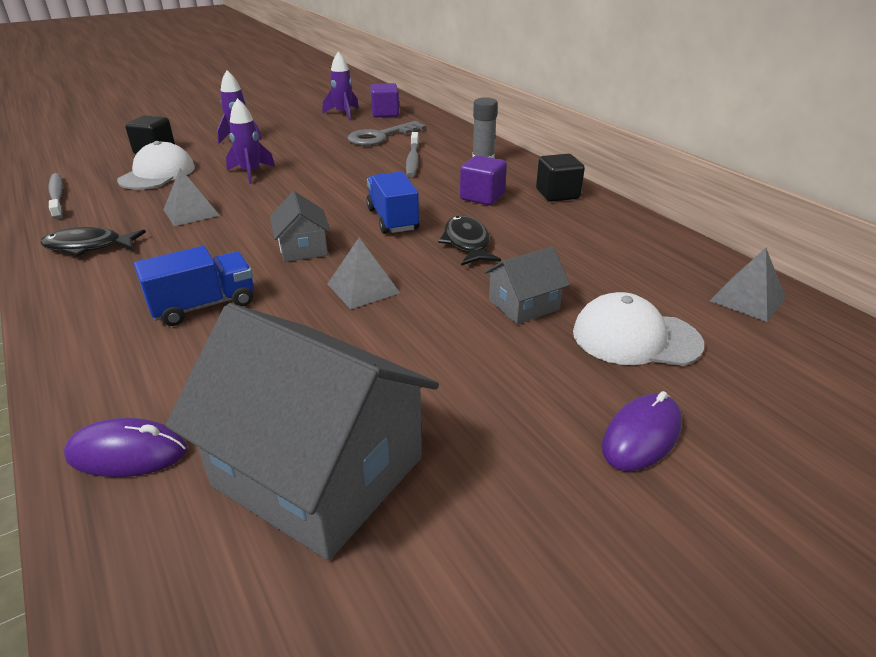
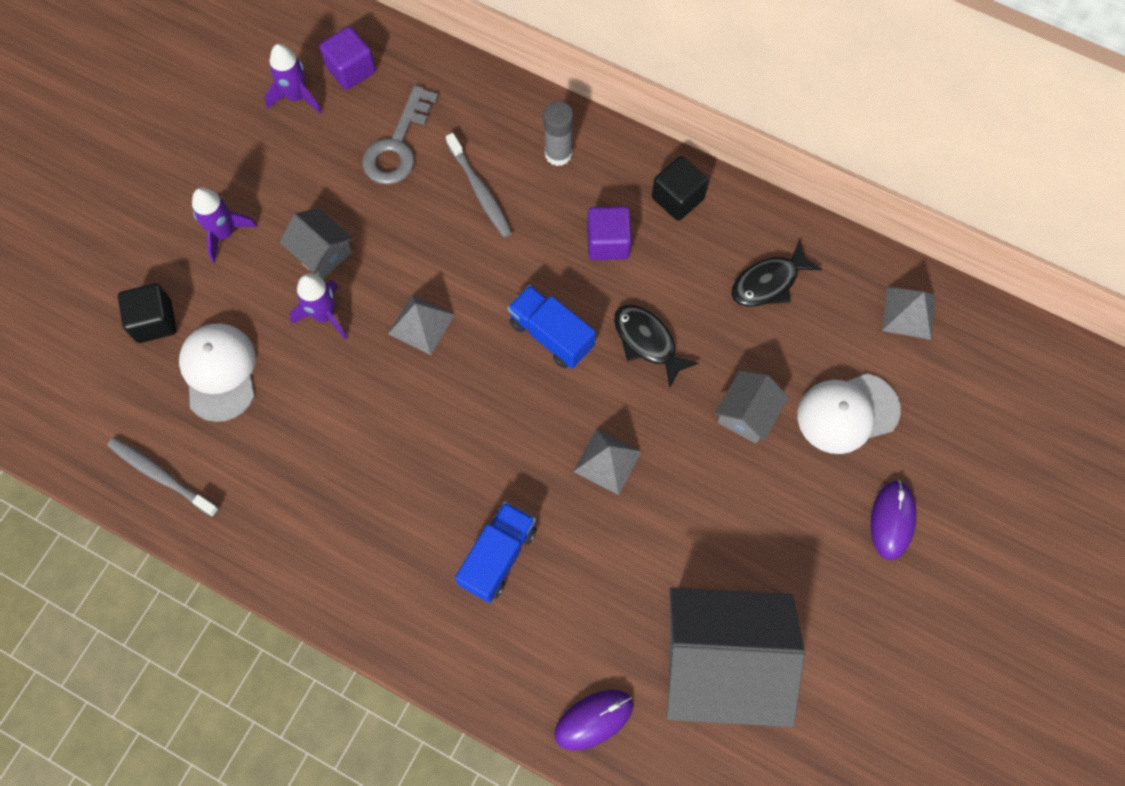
camera: 30 degrees left, 35 degrees up
black fish [40,227,146,257] -> black fish moved to [731,240,822,307]
grey pyramid [163,168,220,226] -> grey pyramid moved to [388,294,455,355]
grey house [270,191,331,262] -> grey house moved to [280,208,353,279]

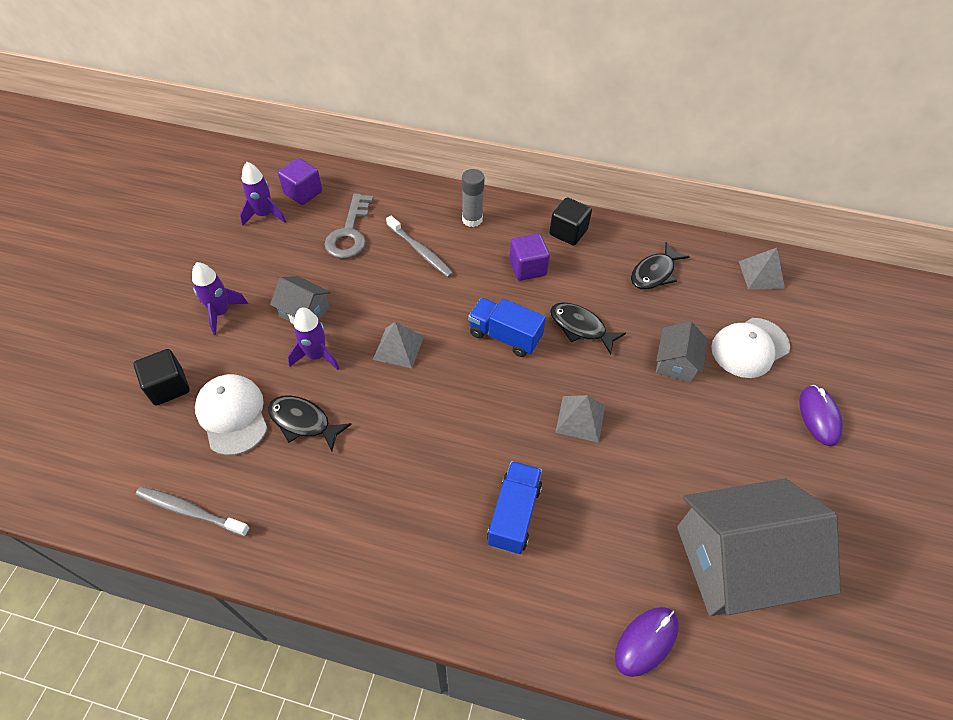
camera: 15 degrees left, 15 degrees down
none -> black fish [268,395,352,452]

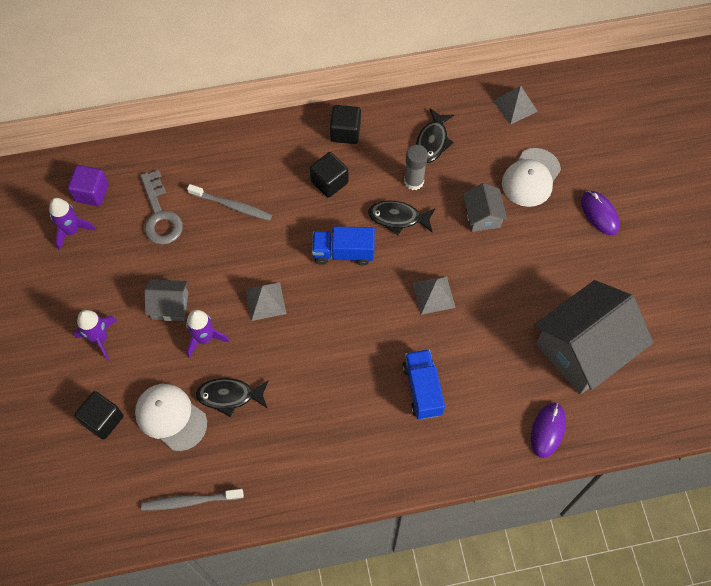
camera: 25 degrees left, 10 degrees up
grey glue stick [462,169,484,227] -> grey glue stick moved to [404,145,428,190]
purple cube [509,234,550,281] -> black cube [310,152,348,198]

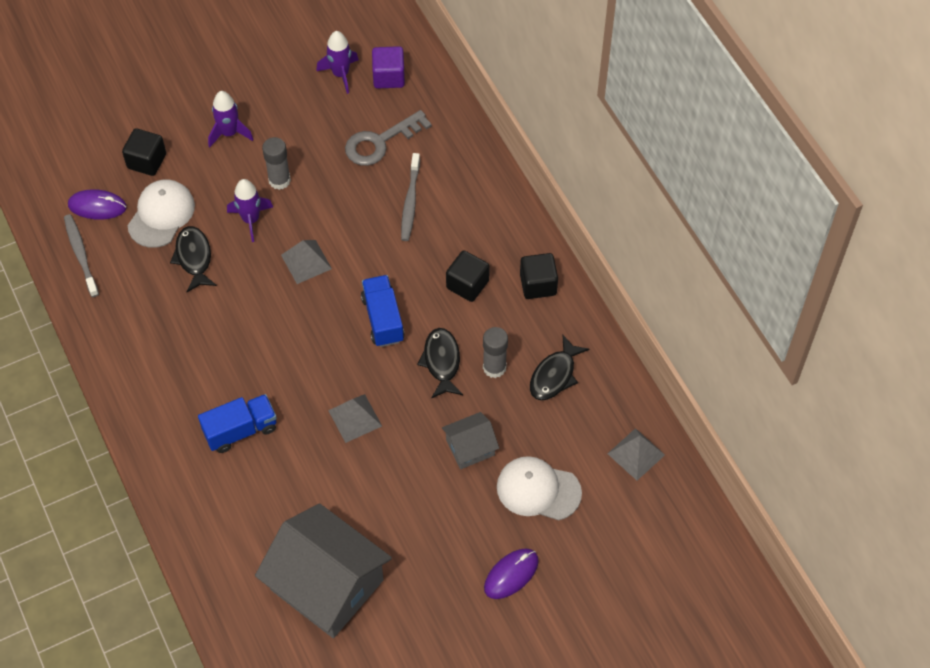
camera: 75 degrees right, 5 degrees down
grey house [144,279,188,321] -> grey glue stick [262,137,291,190]
black fish [416,108,454,163] -> black fish turned 60 degrees counterclockwise [530,335,589,401]
purple mouse [531,403,566,458] -> purple mouse moved to [68,189,127,220]

